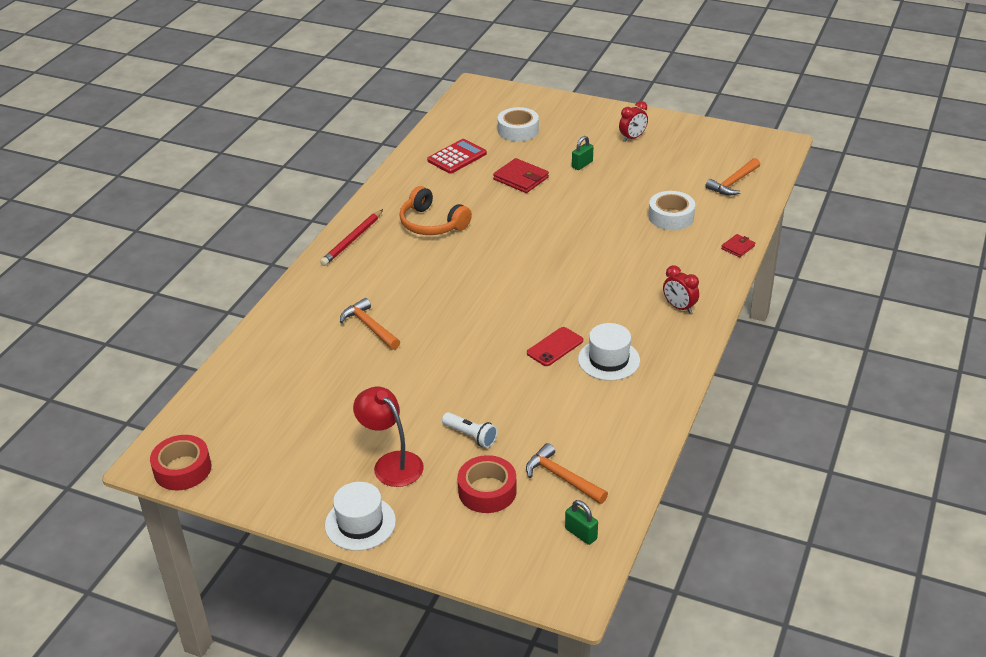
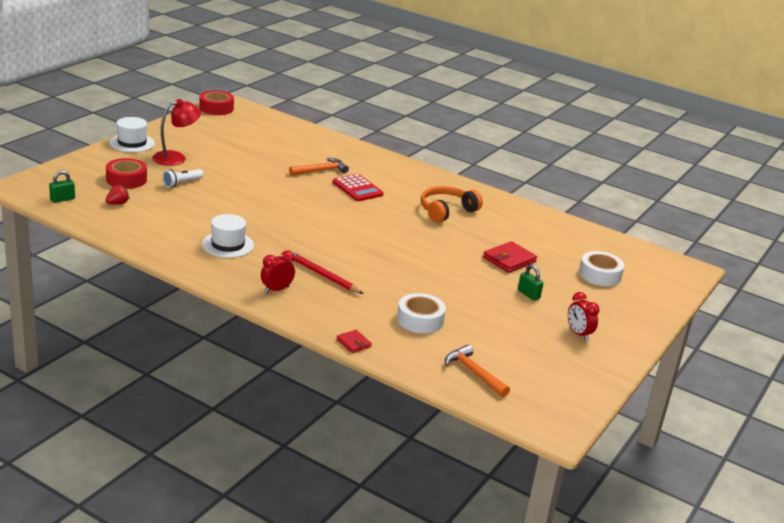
camera: 95 degrees right, 10 degrees down
red pencil [320,209,383,266] -> red pencil moved to [291,251,364,294]
red calculator [427,139,487,174] -> red calculator moved to [333,174,384,201]
orange hammer [526,443,608,504] -> red strawberry [105,184,130,204]
red phone [527,327,583,366] -> none

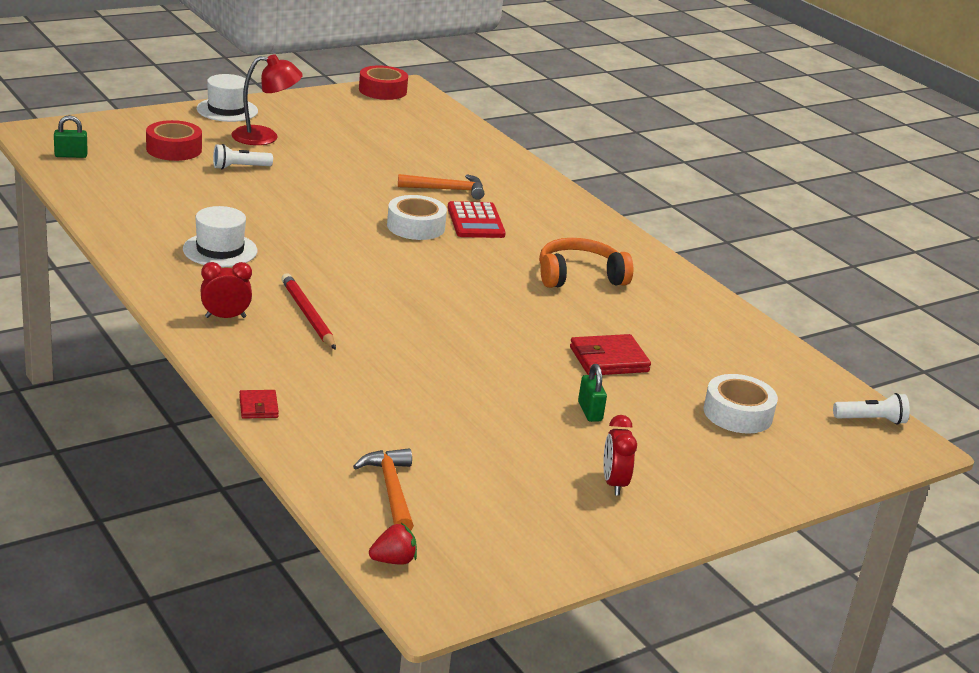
camera: 25 degrees right, 0 degrees up
red strawberry [105,184,130,204] -> red strawberry moved to [369,523,417,565]
white tape [397,293,446,334] -> white tape moved to [387,195,447,240]
none -> white flashlight [833,393,910,425]

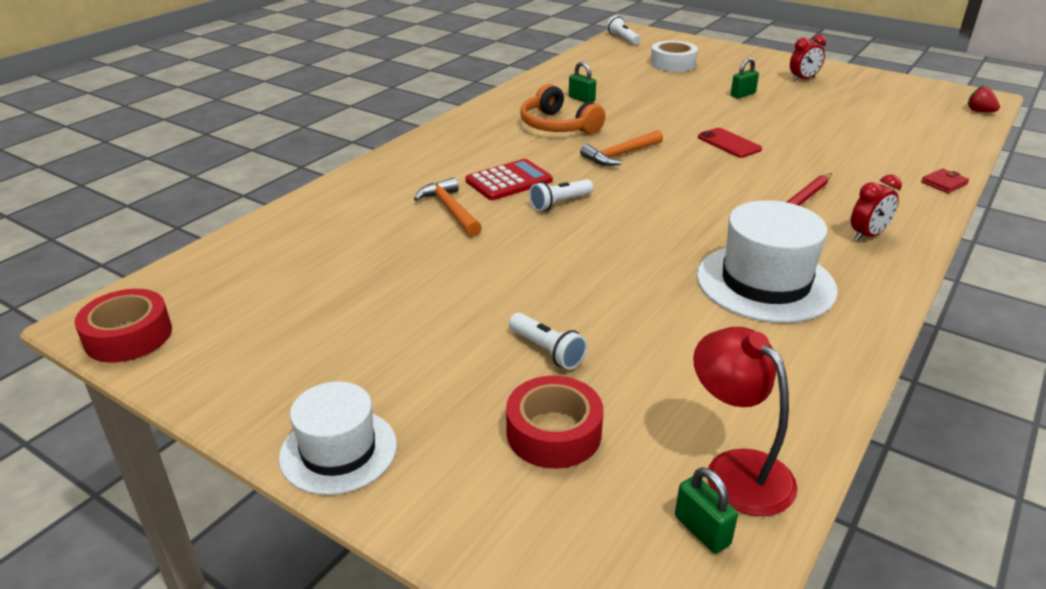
camera: 110 degrees left, 5 degrees up
white hat [183,206,257,267] -> white hat [697,200,838,323], size x1.54
red clock [200,262,252,318] -> red clock turned 90 degrees counterclockwise [851,174,902,241]
red lamp [231,54,303,145] -> red lamp moved to [693,327,798,516]
orange hammer [353,448,414,531] -> orange hammer moved to [580,130,663,166]
white tape [387,195,447,240] -> white flashlight [529,179,593,211]
red wallet [570,334,651,375] -> none
none -> green padlock [569,62,596,103]
none -> red phone [698,128,762,158]

